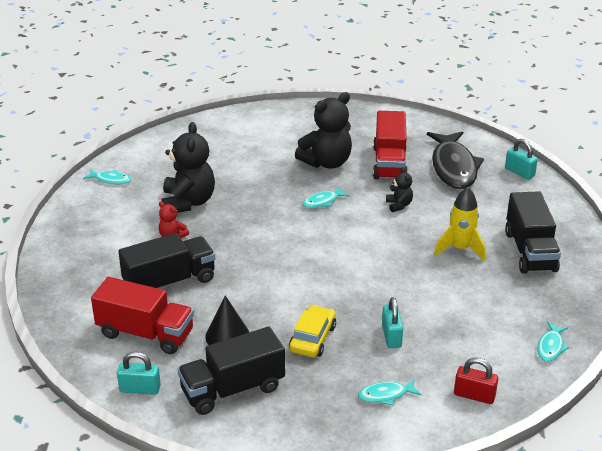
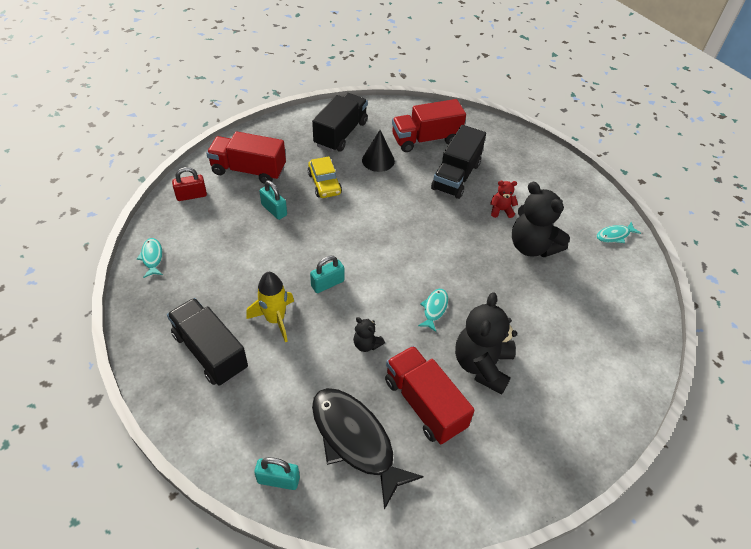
camera: 140 degrees right, 15 degrees up
turquoise padlock [117,352,161,395] -> turquoise padlock moved to [310,256,344,293]
turquoise fish [358,379,421,405] -> red truck [206,131,286,184]

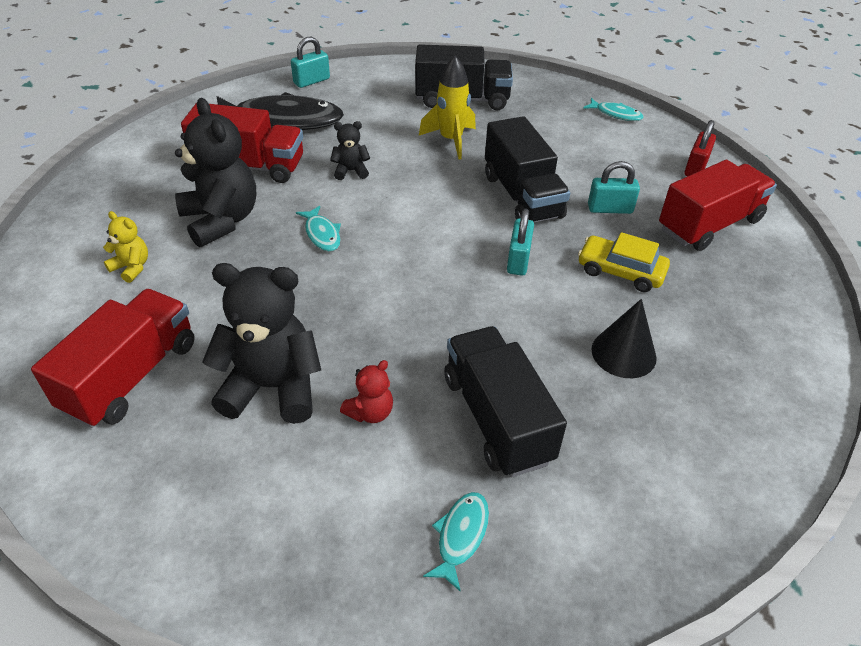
camera: 135 degrees right, 5 degrees down
turquoise padlock [310,256,344,293] -> turquoise padlock moved to [507,209,534,275]
black truck [312,93,368,152] -> black truck moved to [485,116,570,223]
red truck [392,99,466,152] -> red truck moved to [31,289,195,428]
turquoise fish [597,222,641,243] -> turquoise fish moved to [423,492,489,592]
none -> yellow teddy bear [103,211,148,283]

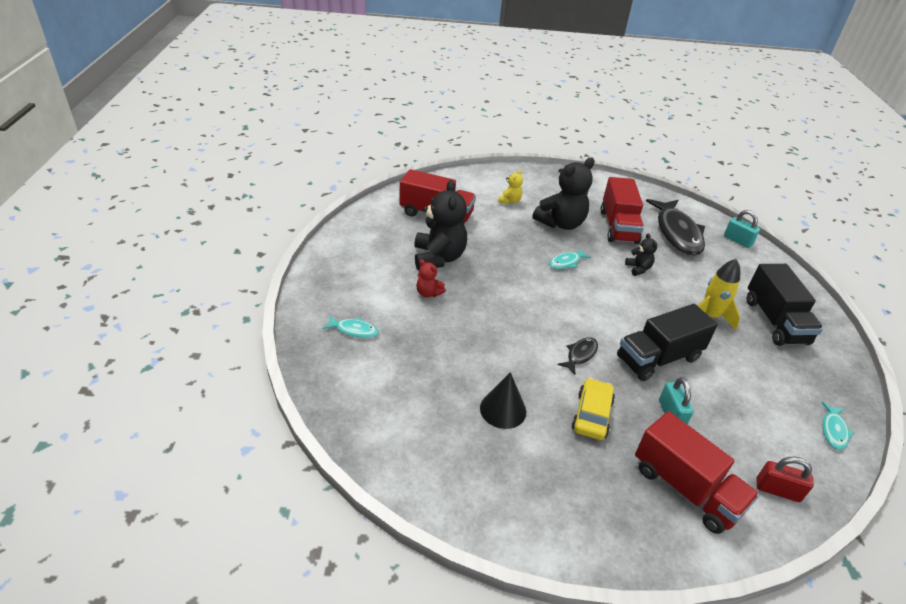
camera: 80 degrees right, 5 degrees down
black truck [444,326,567,477] -> none
turquoise padlock [507,209,534,275] -> black fish [557,337,598,375]

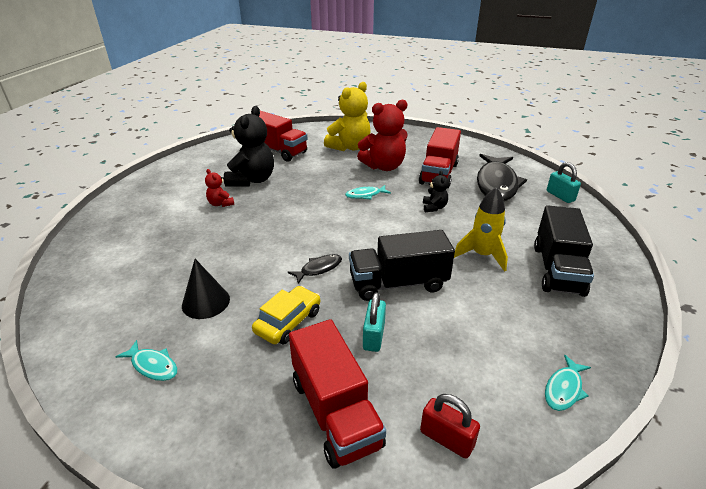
camera: 20 degrees right, 5 degrees down
turquoise fish [322,315,379,338] -> turquoise fish moved to [115,340,178,381]
yellow teddy bear [498,170,523,204] -> yellow teddy bear [324,82,371,151], size x2.10
black teddy bear [533,157,595,230] -> red teddy bear [357,100,407,171]

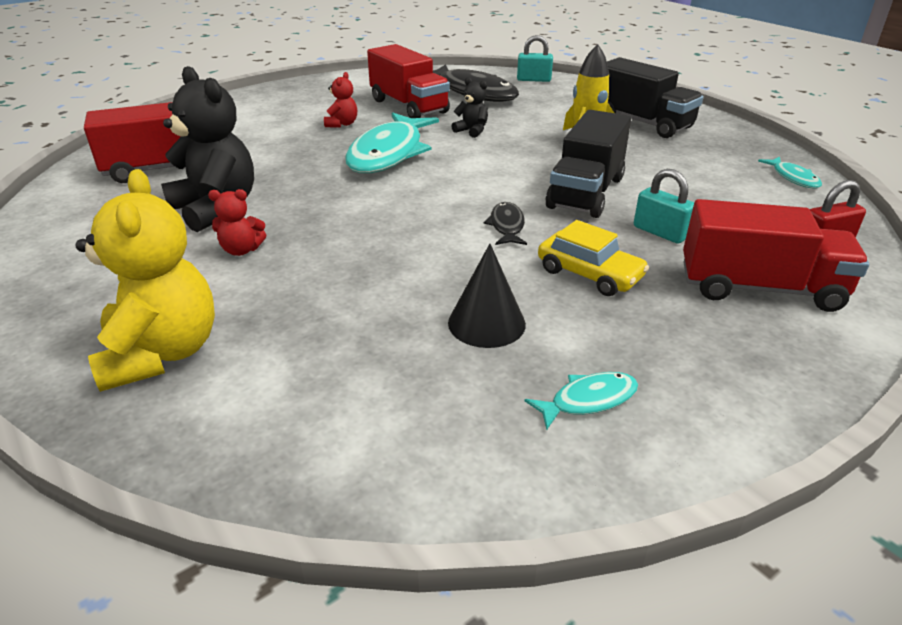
camera: 55 degrees left, 0 degrees up
yellow car [252,286,320,345] -> yellow car turned 150 degrees clockwise [538,220,649,296]
yellow teddy bear [324,82,371,151] -> yellow teddy bear moved to [75,169,215,392]
turquoise fish [345,185,391,199] -> turquoise fish [345,112,439,173], size x2.22
red teddy bear [357,100,407,171] -> red teddy bear [324,72,357,128], size x0.48

